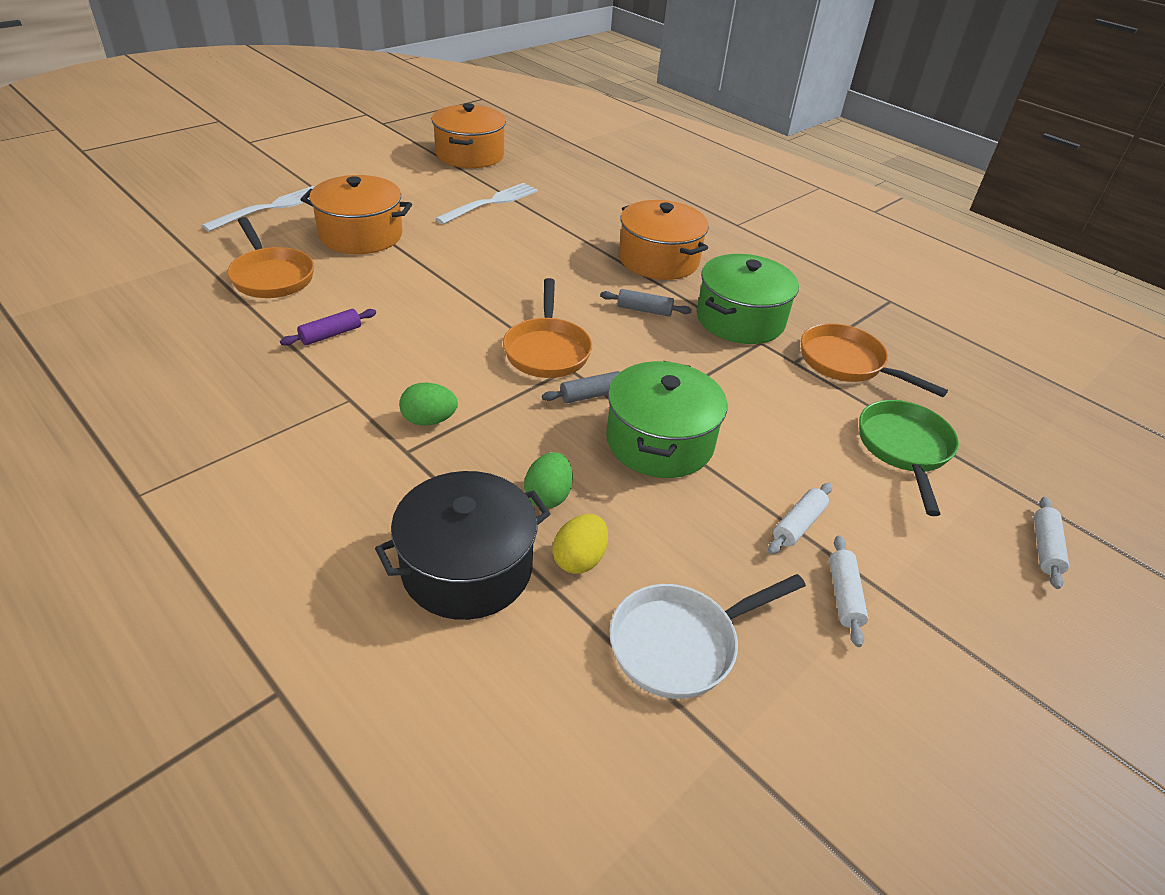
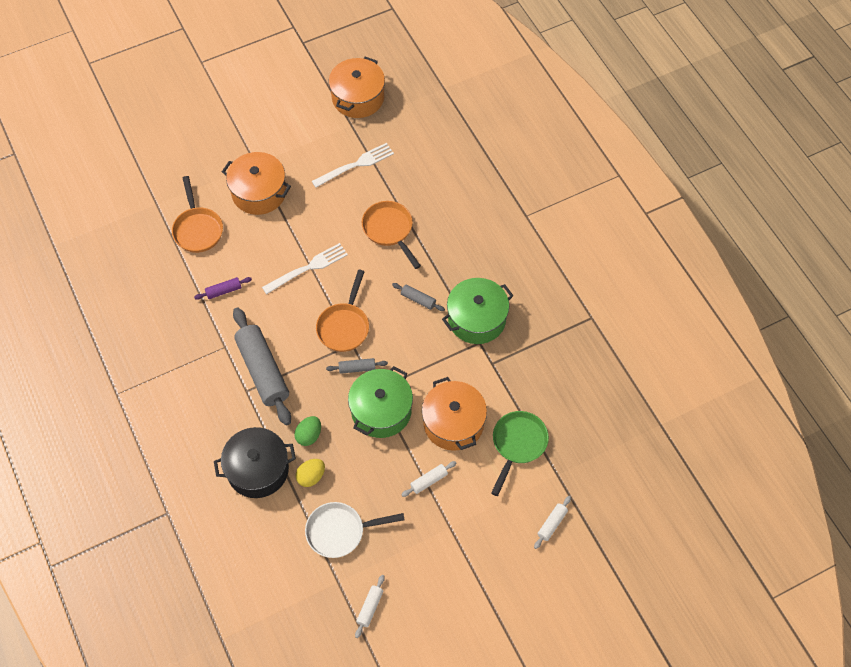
camera: 20 degrees right, 20 degrees up
white fork [202,186,314,231] -> white fork moved to [262,243,348,294]
green egg [399,383,458,426] -> grey rolling pin [233,307,291,425]
orange pot [619,200,709,280] -> orange pot moved to [422,377,487,451]
orange pan [801,323,948,397] -> orange pan moved to [362,201,421,269]
white rolling pin [829,535,868,647] -> white rolling pin moved to [355,575,385,638]

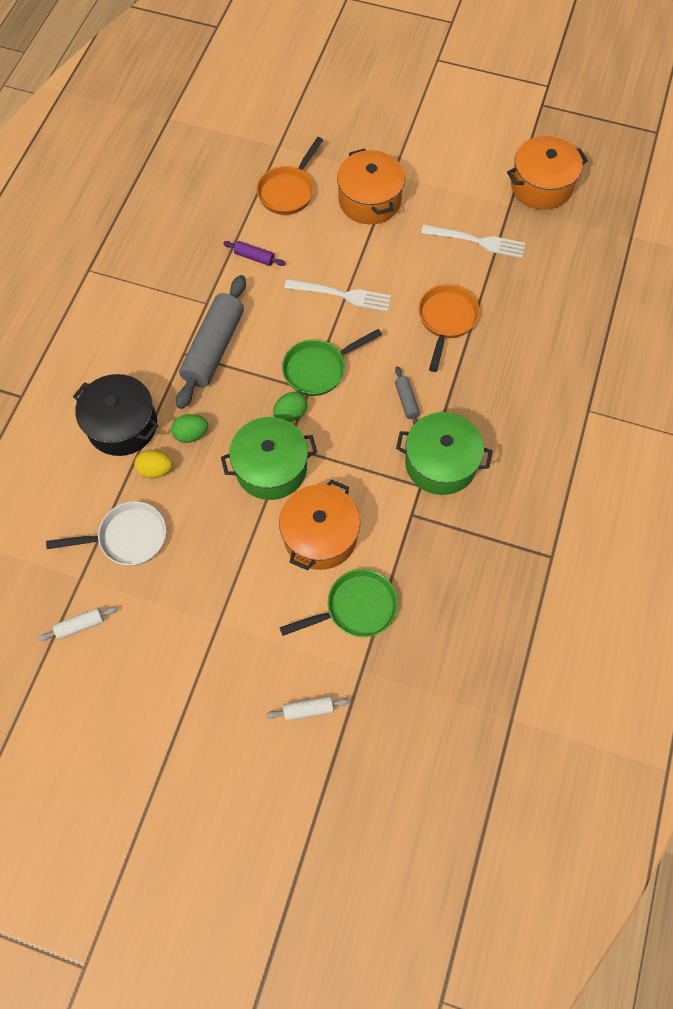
camera: 45 degrees right, 5 degrees up
white pan [305,502,405,558] -> white pan turned 135 degrees clockwise [46,501,166,566]
orange pan [316,270,369,352] -> green pan [282,329,382,396]
grey rolling pin [326,358,388,374] -> green egg [273,392,308,421]
white rolling pin [402,461,456,497] -> none

